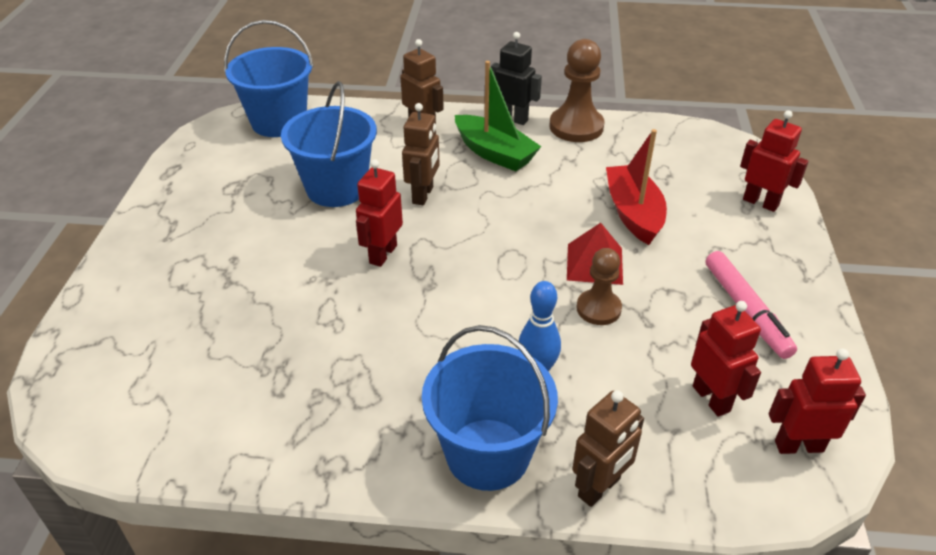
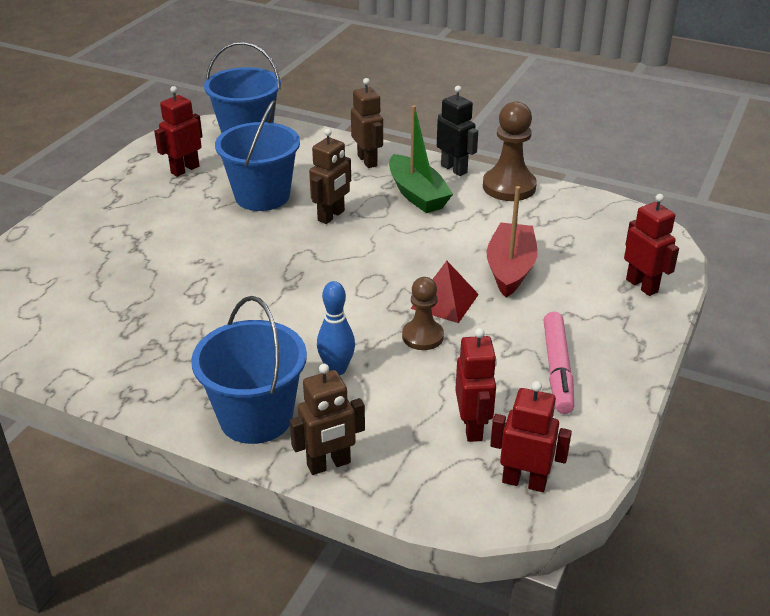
camera: 20 degrees right, 5 degrees down
red robot [356,159,403,267] -> red robot moved to [154,86,203,177]

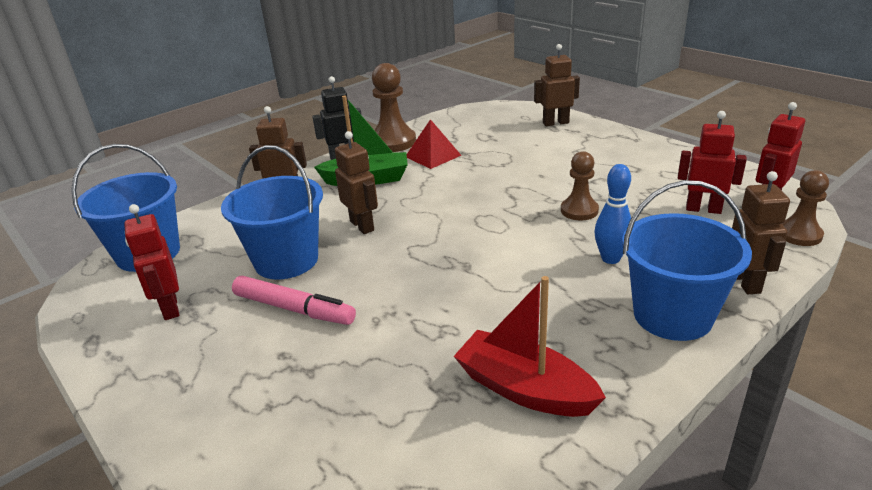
camera: 65 degrees left, 5 degrees down
red pyramid [410,261,479,323] -> red pyramid moved to [407,119,462,169]
red boat [487,186,538,297] -> red boat moved to [454,276,606,417]
pink marker [543,312,574,414] -> pink marker moved to [232,276,356,325]
red robot [624,194,679,296] -> brown robot [534,44,580,126]
none -> brown pawn [781,170,829,246]

